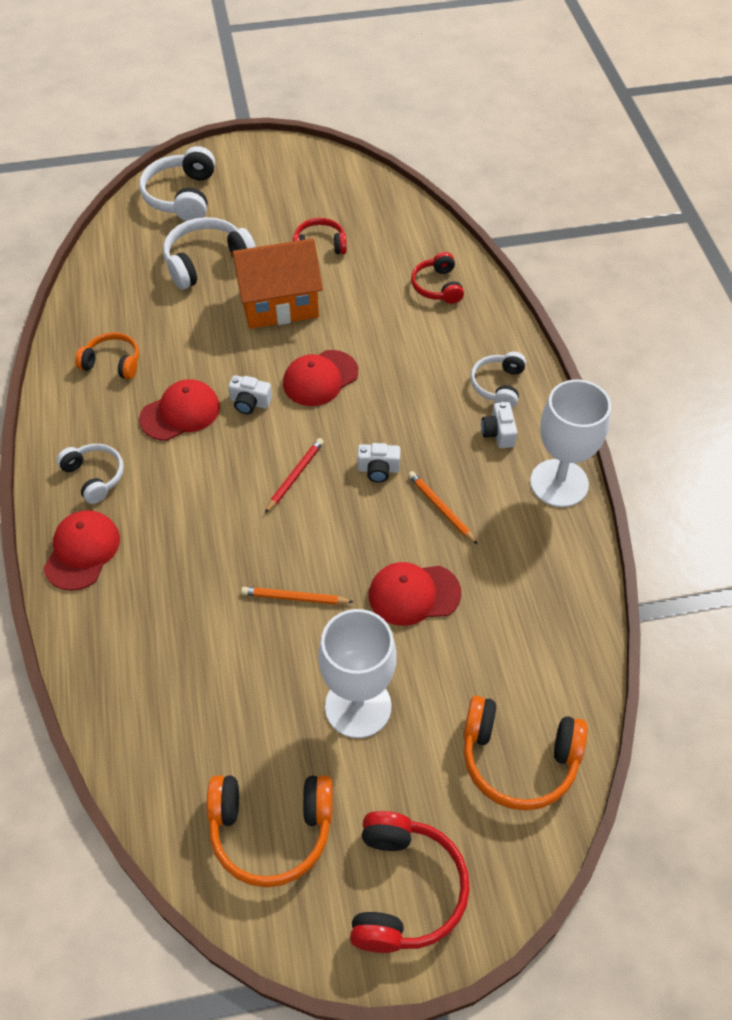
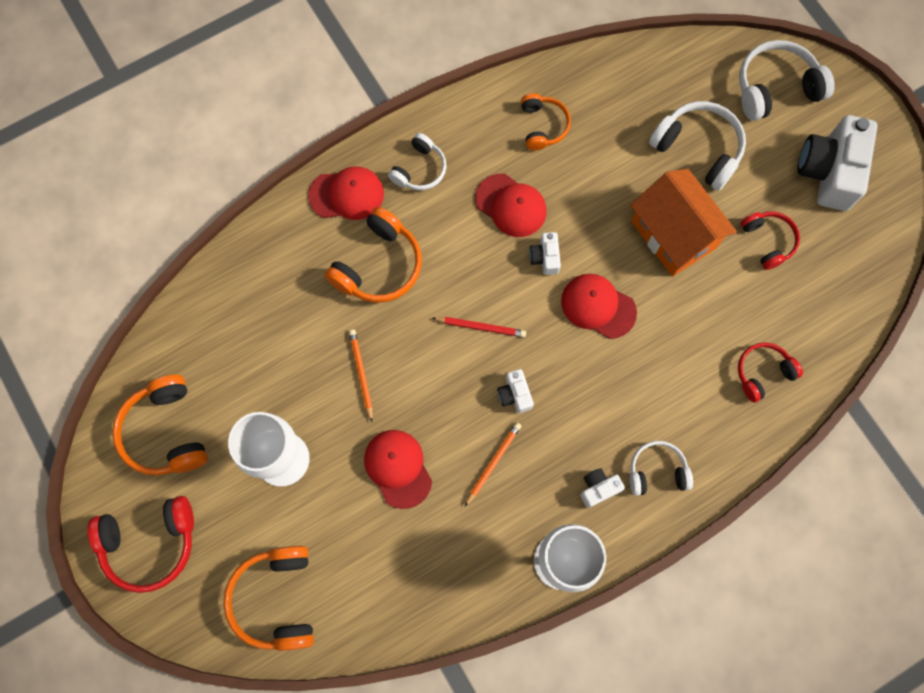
camera: 70 degrees right, 20 degrees up
none -> orange headphones [325,207,422,303]
none -> white camera [797,115,878,211]

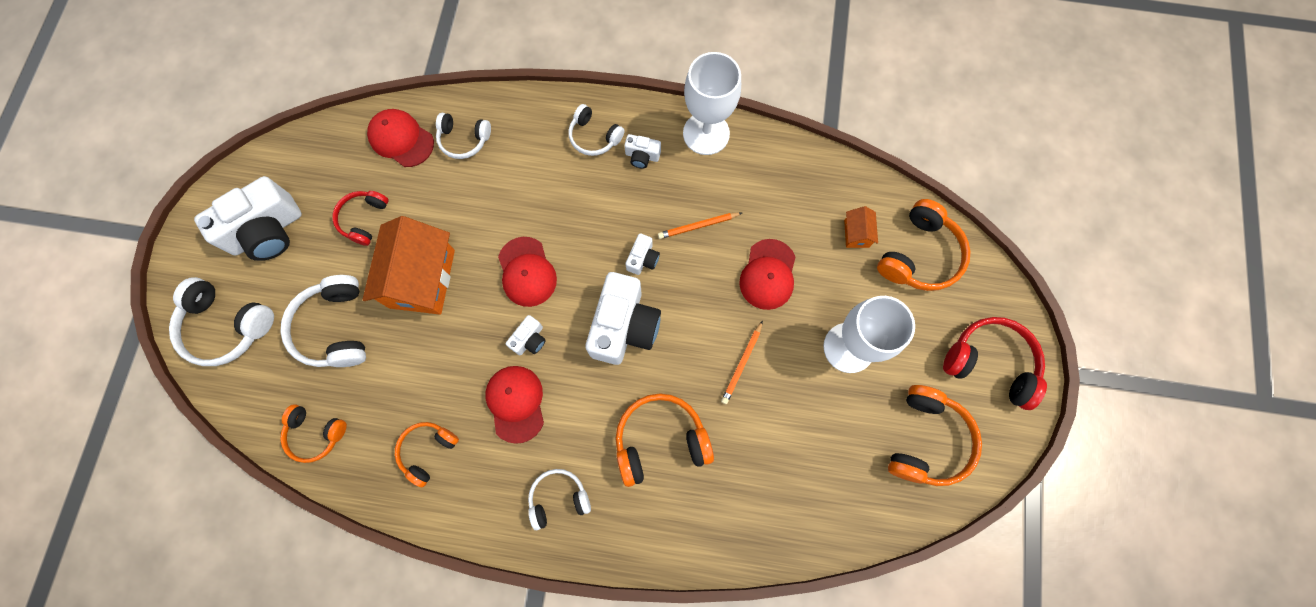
camera: 140 degrees left, 0 degrees up
red cap [308,166,384,220] -> red cap moved to [367,109,434,167]
red pencil [432,317,526,337] -> white camera [585,272,661,365]
red headphones [738,342,803,403] -> white headphones [436,113,491,159]
none -> orange headphones [280,404,347,463]
none -> orange house [844,206,878,248]

